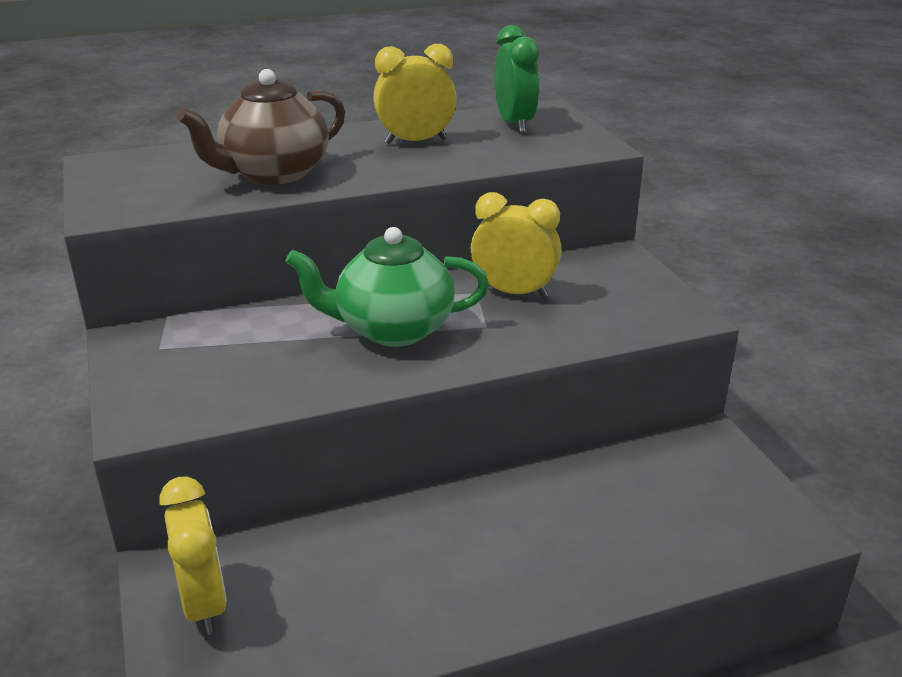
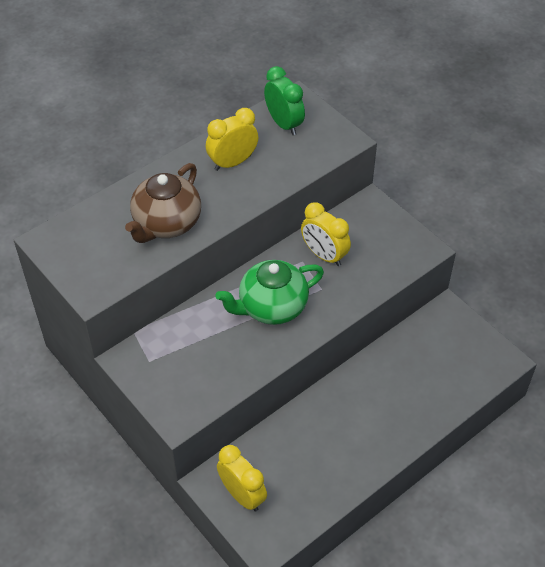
camera: 20 degrees left, 20 degrees up
yellow clock [471,192,561,298] -> yellow clock turned 135 degrees counterclockwise [301,202,351,266]

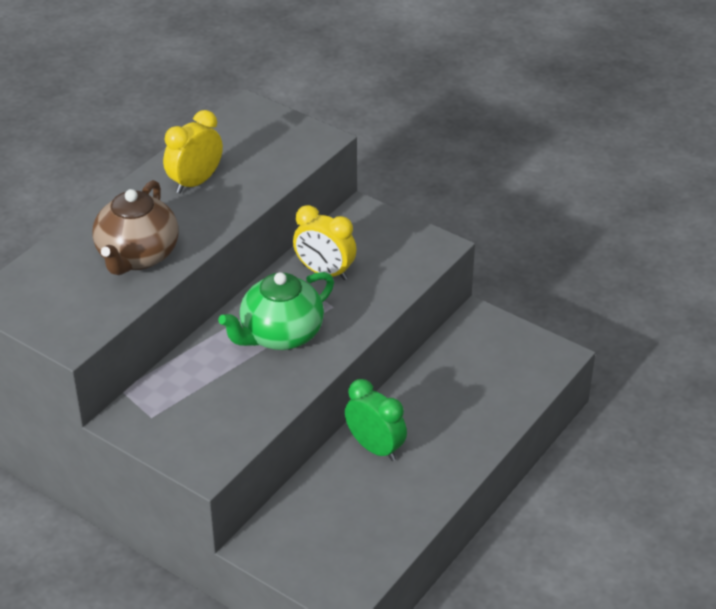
camera: 15 degrees left, 10 degrees down
yellow clock [217,445,267,511] -> none
green clock [264,66,305,135] -> green clock moved to [345,379,407,461]

